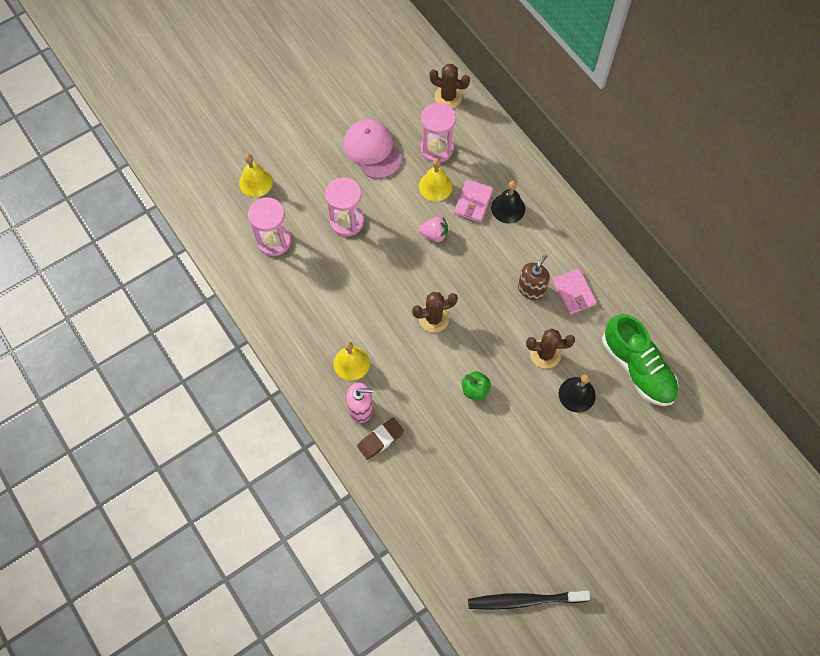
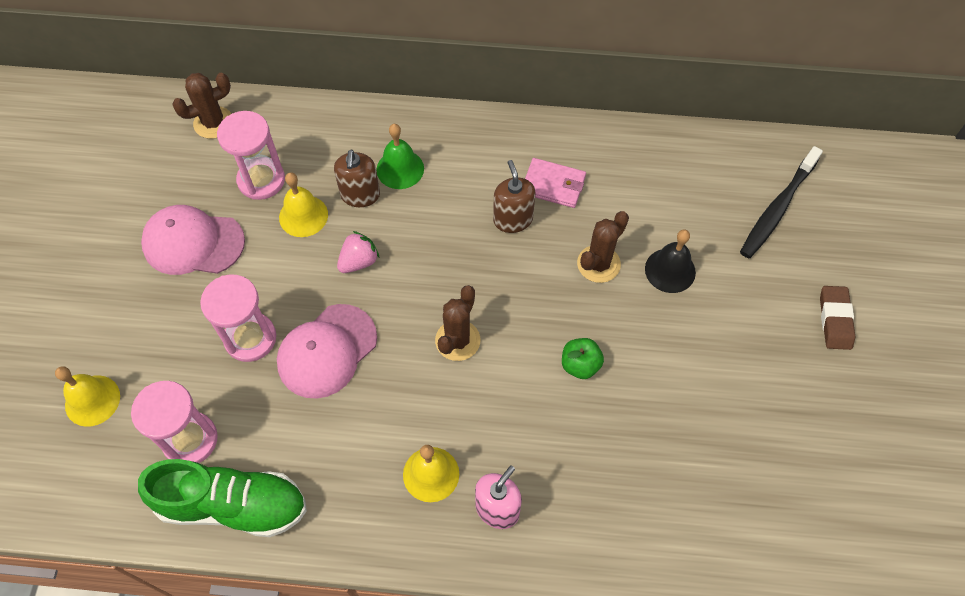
camera: 50 degrees left, 5 degrees down
brown eraser [357,417,404,460] -> brown eraser moved to [820,286,855,350]
pink wallet [454,180,493,223] -> brown soap dispenser [334,150,380,207]
black toothbrush [468,591,590,610] -> black toothbrush moved to [740,146,823,258]
black bell [491,181,525,224] -> green bell [376,124,424,189]
green shoe [602,314,679,406] -> green shoe moved to [138,459,307,537]
none -> pink cap [277,304,377,399]

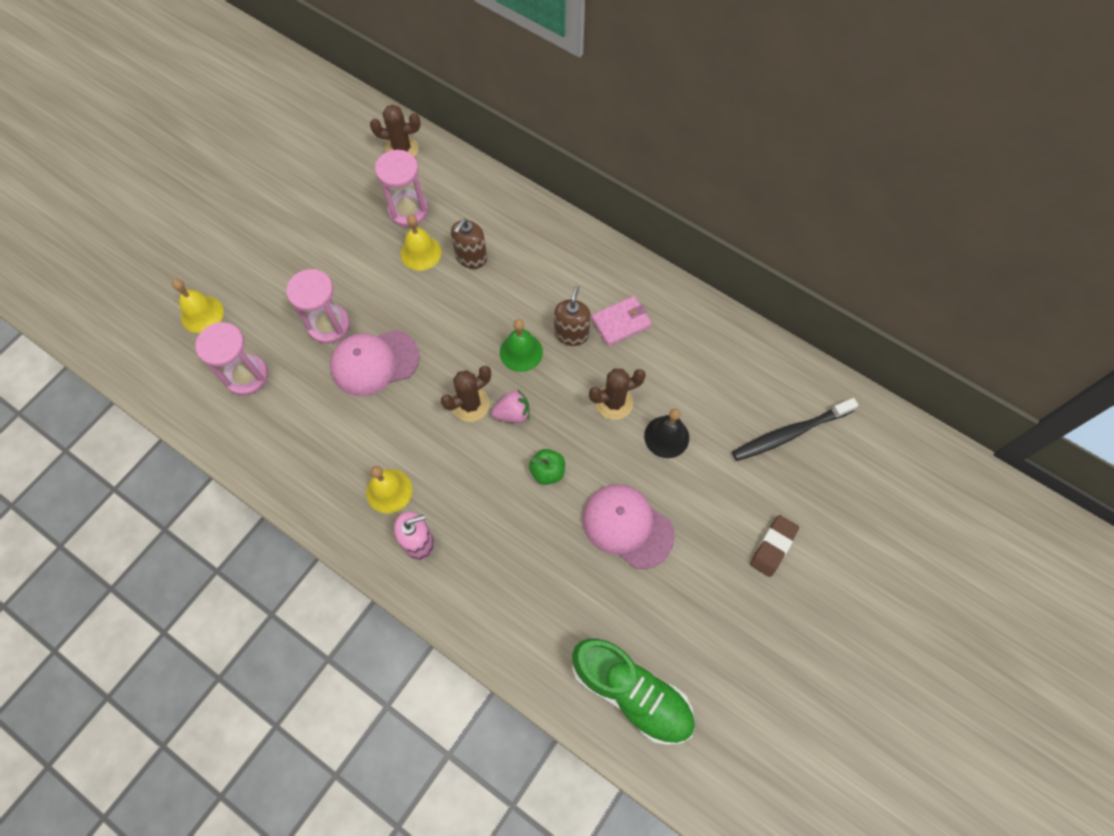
camera: 30 degrees right, 5 degrees up
green shoe [138,459,307,537] -> green shoe moved to [572,638,695,745]
pink cap [141,205,245,275] -> pink cap moved to [583,484,675,569]
pink strawberry [337,231,380,273] -> pink strawberry moved to [491,389,530,423]
green bell [376,124,424,189] -> green bell moved to [500,319,543,372]
pink wallet [525,158,586,208] -> pink wallet turned 75 degrees counterclockwise [591,296,652,346]

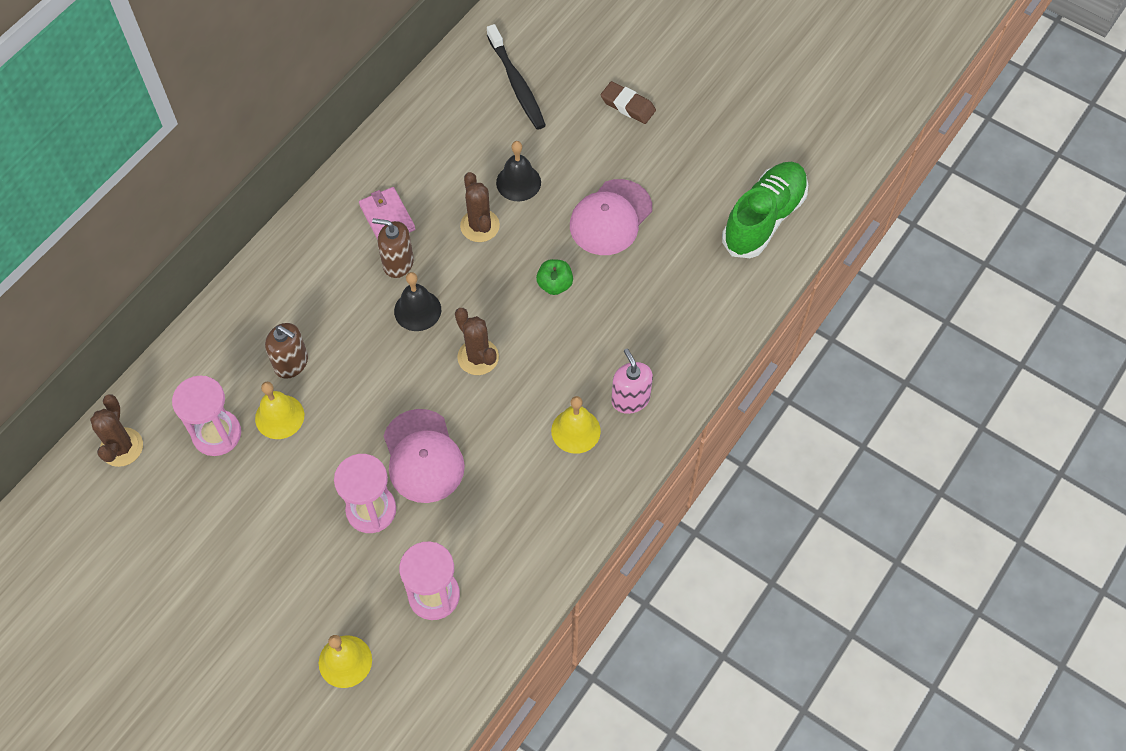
camera: 90 degrees left, 5 degrees down
pink strawberry [491,389,530,423] -> none
green bell [500,319,543,372] -> black bell [394,272,441,331]

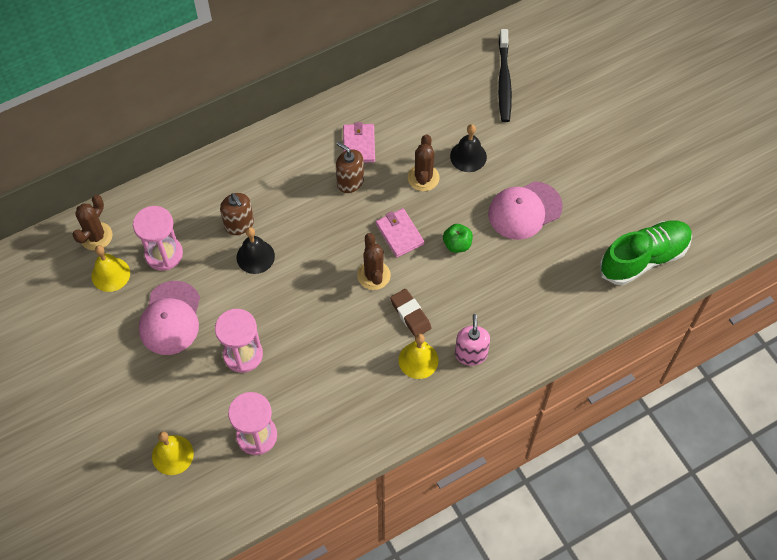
camera: 25 degrees right, 0 degrees up
yellow bell [255,382,304,439] -> yellow bell moved to [91,245,130,292]
pink cap [384,409,465,503] -> pink cap moved to [139,281,200,355]
black bell [394,272,441,331] -> black bell moved to [237,227,275,274]
brown eraser [601,81,656,124] -> brown eraser moved to [390,289,431,337]
none -> pink wallet [376,208,424,257]

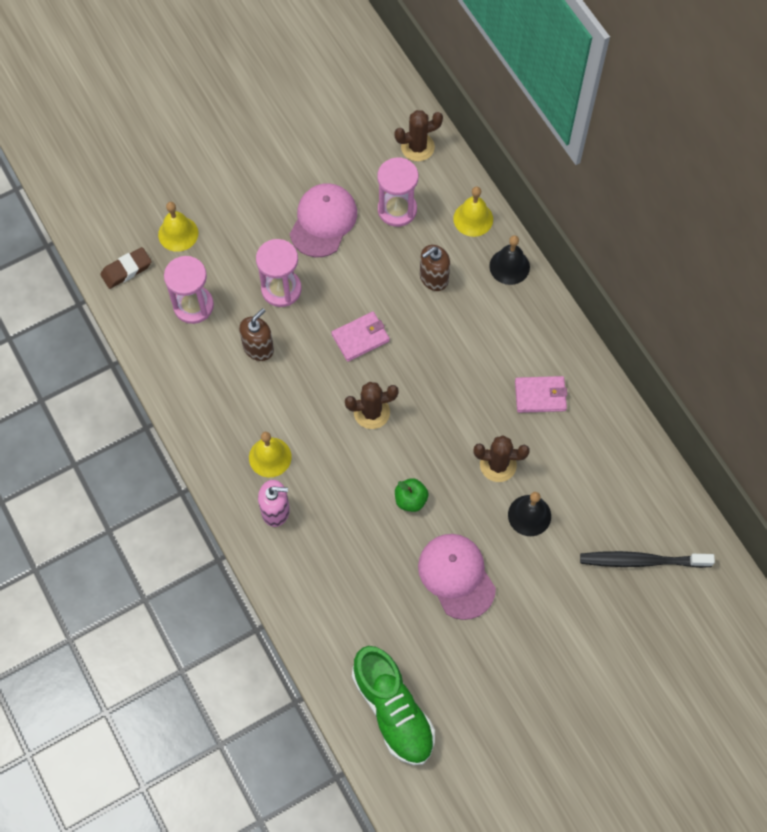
camera: 90 degrees right, 5 degrees up
brown cactus [72,195,113,250] -> brown cactus turned 45 degrees counterclockwise [394,110,443,161]
yellow bell [91,245,130,292] -> yellow bell moved to [453,186,493,237]
pink cap [139,281,200,355] -> pink cap turned 105 degrees clockwise [290,183,357,257]
black bell [237,227,275,274] -> black bell moved to [489,235,530,285]
brown soap dispenser [336,142,364,193] -> brown soap dispenser moved to [239,308,274,361]
pink wallet [376,208,424,257] -> pink wallet moved to [331,312,390,362]
brown eraser [390,289,431,337] -> brown eraser moved to [100,247,152,289]

